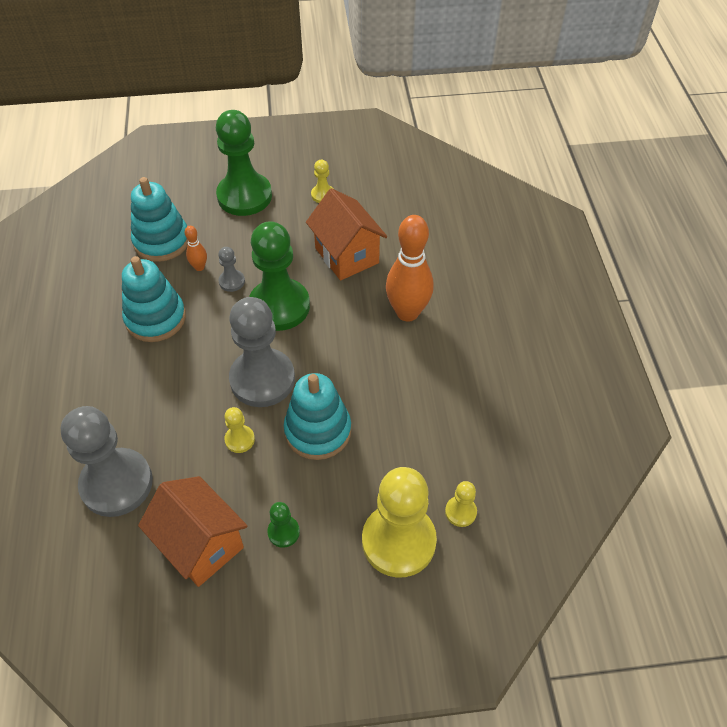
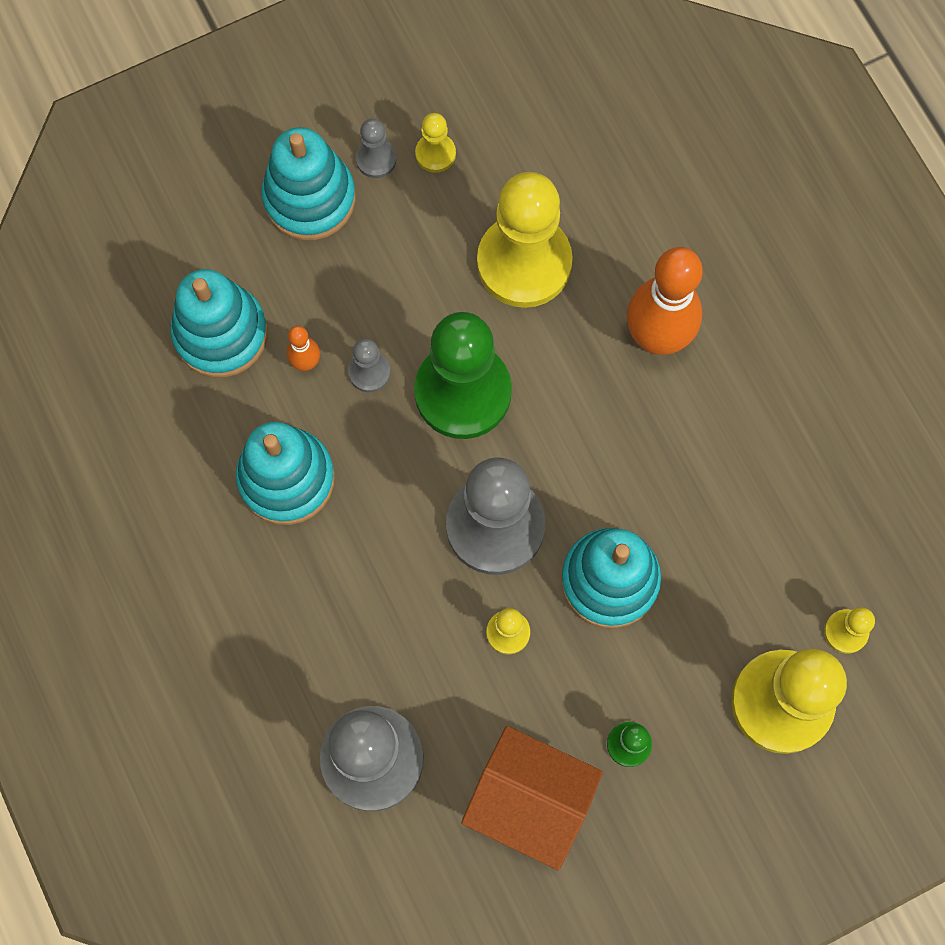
camera: 20 degrees left, 20 degrees up
green pawn [216,110,272,216] -> turquoise stacking toy [261,127,356,241]
orange house [306,188,387,281] -> yellow pawn [477,172,573,308]
none -> grey pawn [356,118,397,178]

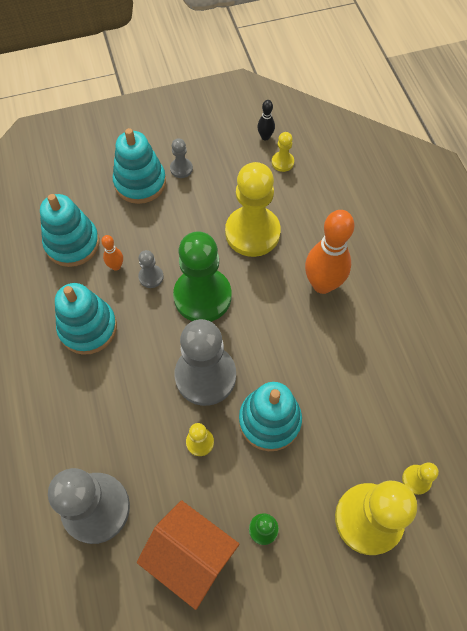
camera: 10 degrees right, 10 degrees down
yellow pawn [415,113,456,173] -> yellow pawn moved to [272,132,294,172]
none -> black bowling pin [257,100,275,141]

